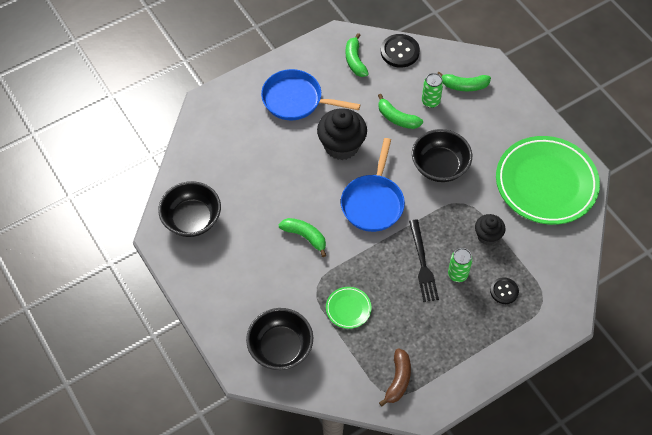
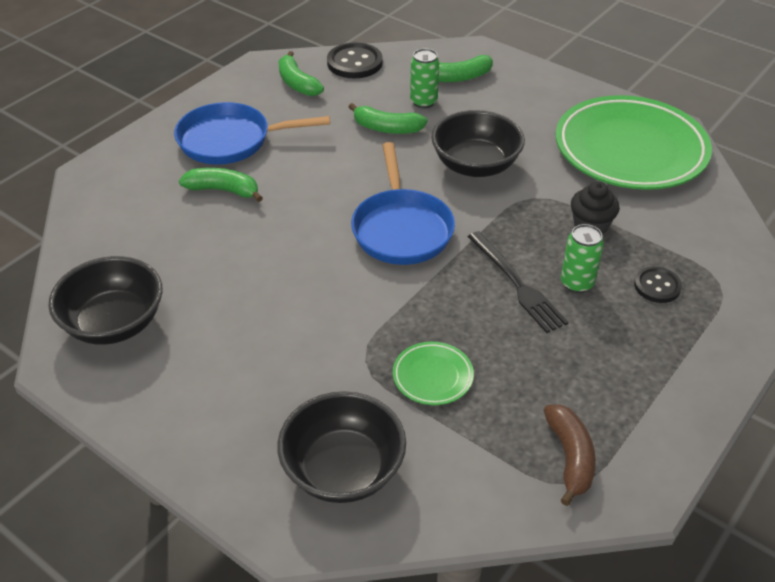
camera: 20 degrees left, 15 degrees down
green banana [279,218,326,257] -> green banana moved to [179,168,263,202]
black cupcake [317,108,367,160] -> none

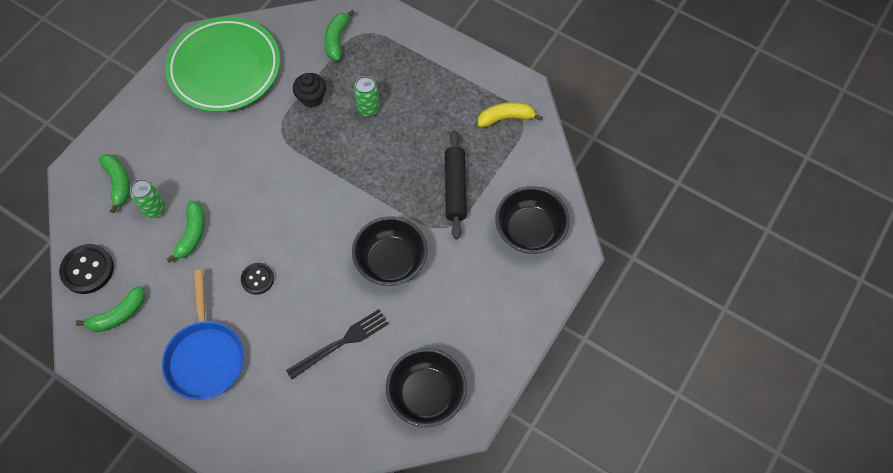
camera: 95 degrees left, 20 degrees up
green banana [179,168,263,202] -> green banana moved to [324,10,355,61]
blue pan [351,142,455,265] -> none
green plate [393,342,474,405] -> black rolling pin [445,131,467,239]
black bowl [431,110,525,177] -> black bowl moved to [352,216,428,286]
black fork [468,231,568,333] -> black fork moved to [286,309,389,379]
brown banana [544,404,596,506] -> yellow banana [478,102,542,127]
black button [634,266,682,303] -> black button moved to [241,263,274,295]

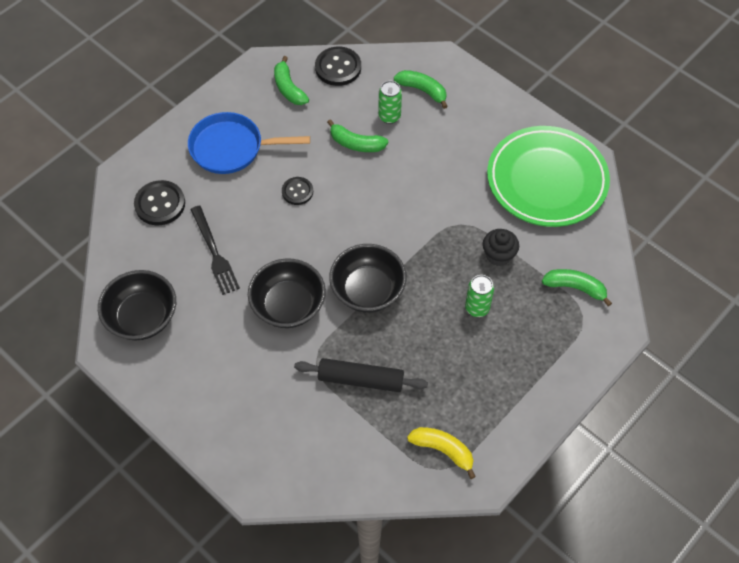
camera: 100 degrees right, 5 degrees down
green banana [99,154,130,213] -> green banana turned 135 degrees counterclockwise [394,70,448,109]
yellow banana [478,102,542,127] -> yellow banana turned 60 degrees counterclockwise [407,427,476,479]
black bowl [495,186,570,254] -> black bowl moved to [329,244,407,312]
none -> black button [134,180,185,225]

